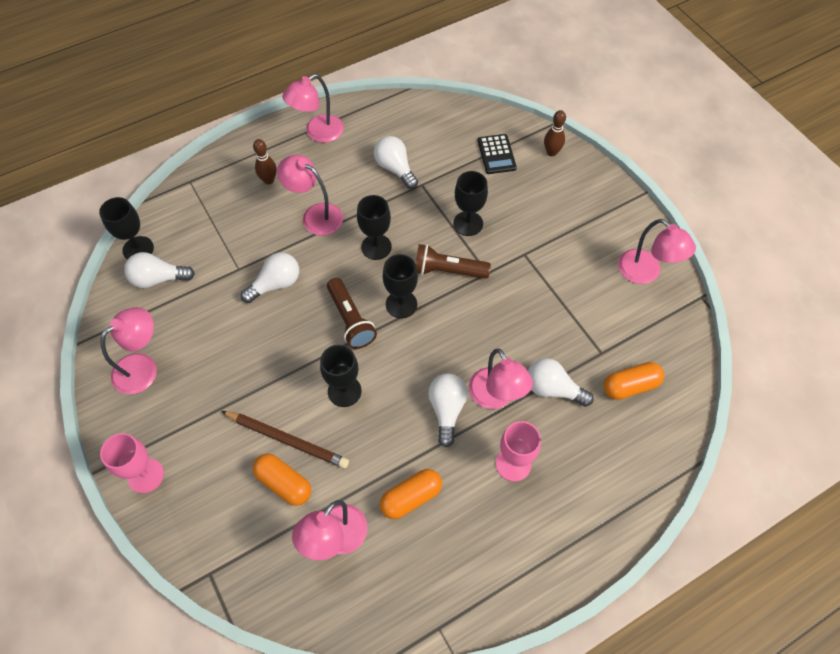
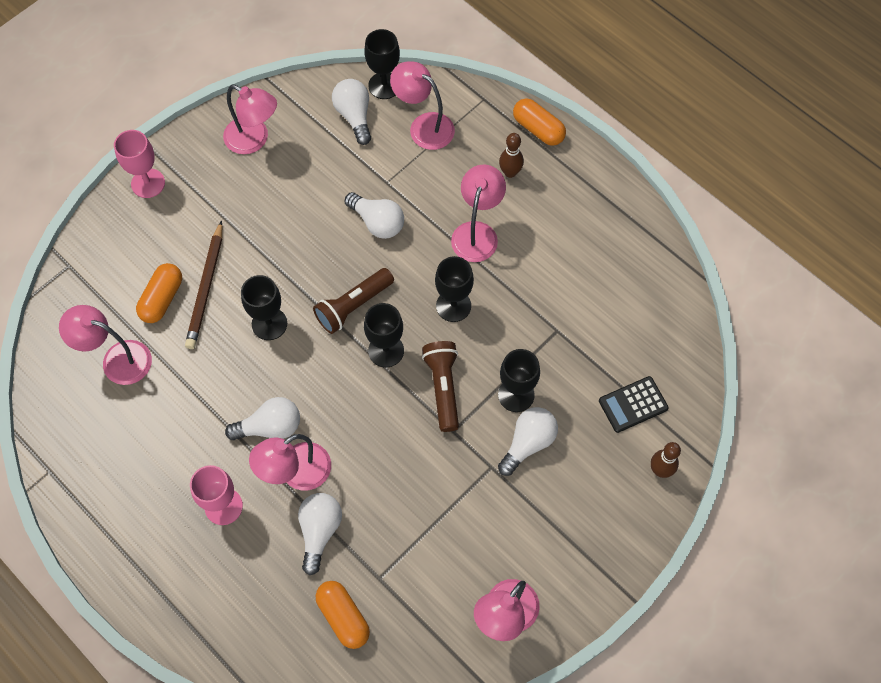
camera: 75 degrees right, 5 degrees up
pink lamp [282,74,344,143] -> pink lamp moved to [390,62,455,150]
white light bulb [374,136,418,189] -> white light bulb moved to [498,407,558,476]
orange capsule [380,469,442,519] -> orange capsule moved to [513,99,566,146]

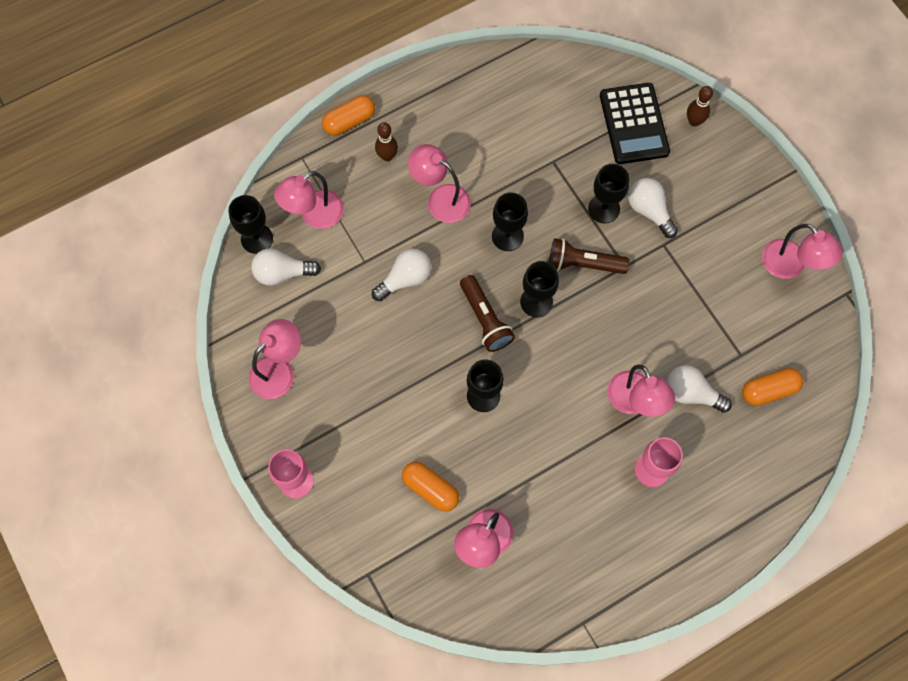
camera: 75 degrees left, 5 degrees up
brown pencil [185,221,222,349] -> none
white light bulb [225,397,300,440] -> none
black calculator [599,376,669,433] -> black calculator [600,83,670,164], size x1.64

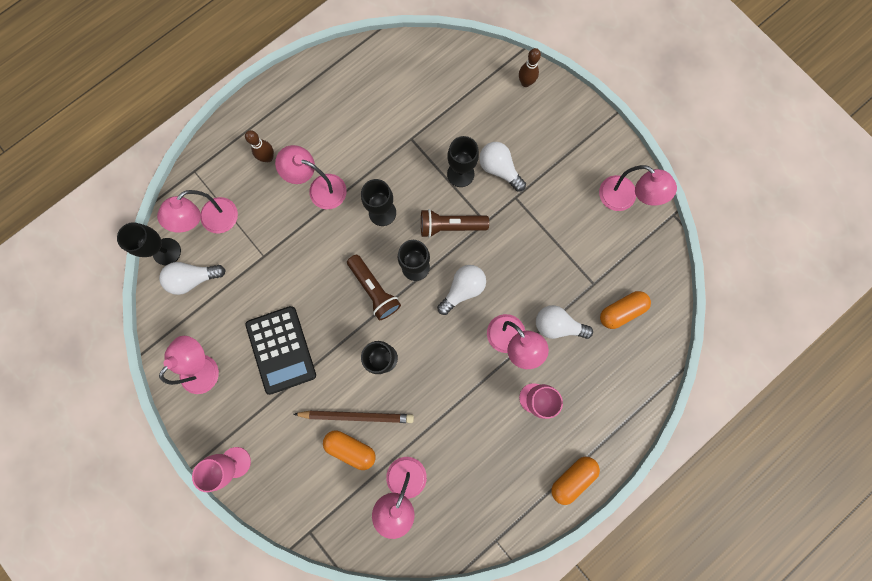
camera: 10 degrees left, 10 degrees up
orange capsule [322,95,375,136] -> orange capsule moved to [551,457,600,505]
white light bulb [372,249,431,301] -> white light bulb moved to [437,265,486,315]
black calculator [600,83,670,164] -> black calculator moved to [245,306,316,395]
none -> brown pencil [293,410,414,423]

